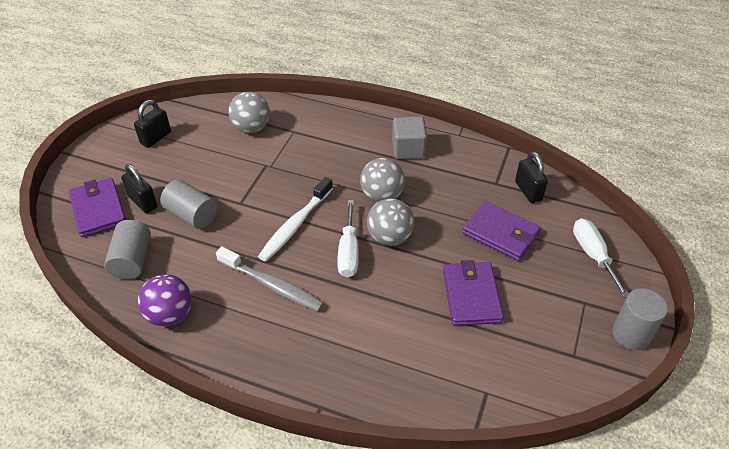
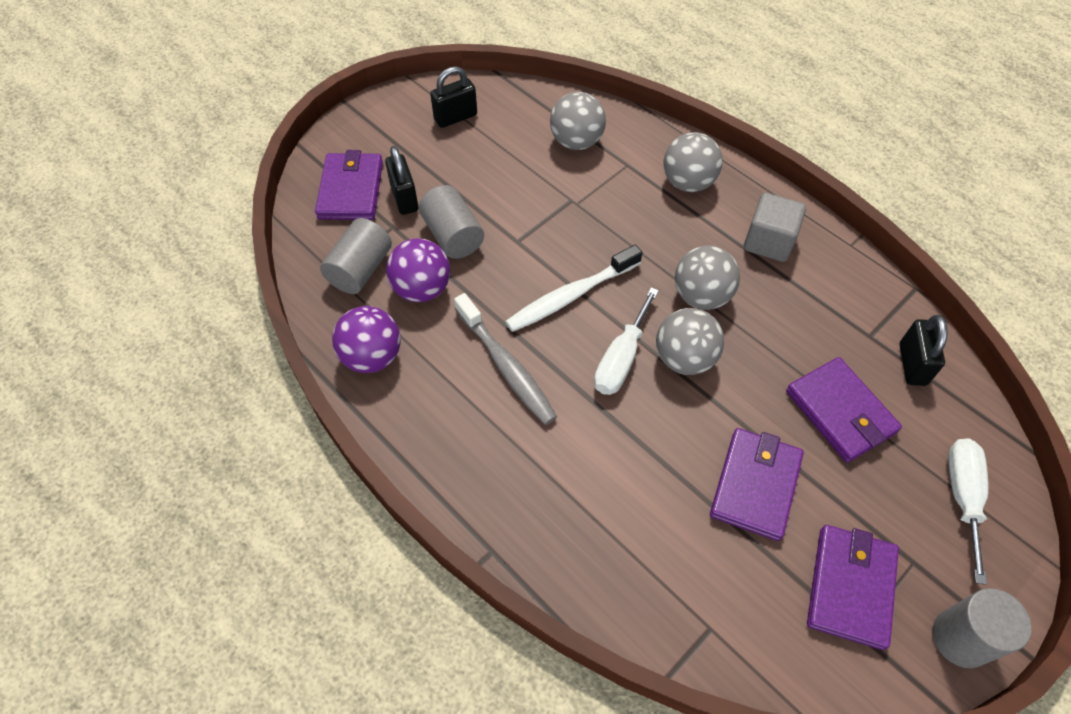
camera: 25 degrees right, 10 degrees up
none -> purple ball [386,238,450,302]
none -> grey ball [663,132,723,192]
none -> purple wallet [807,525,899,650]

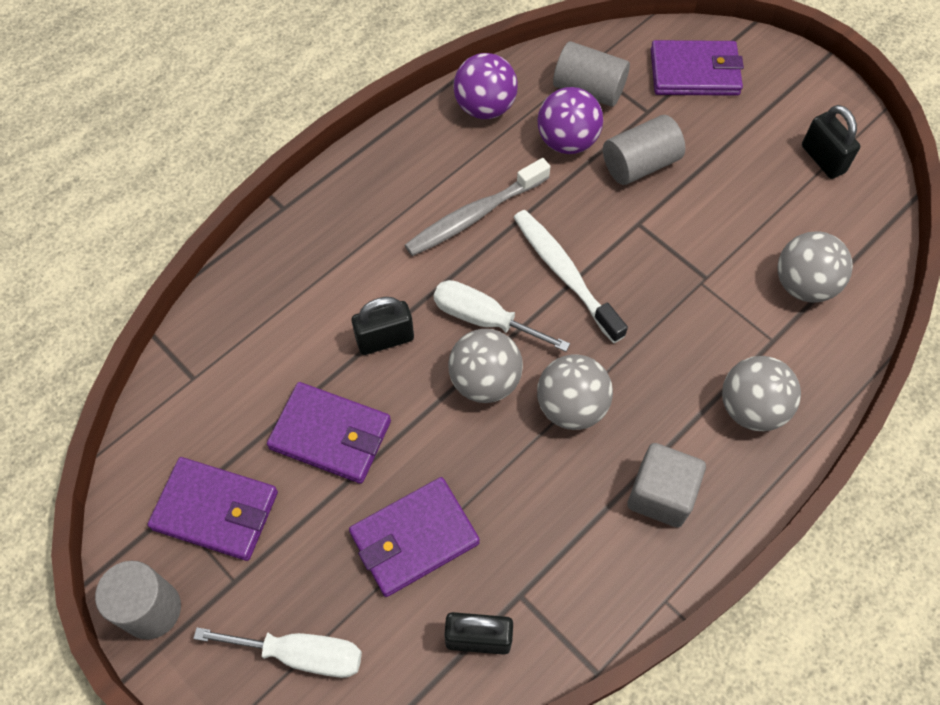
camera: 90 degrees right, 5 degrees up
black padlock [385,146,418,215] -> black padlock moved to [352,297,414,355]

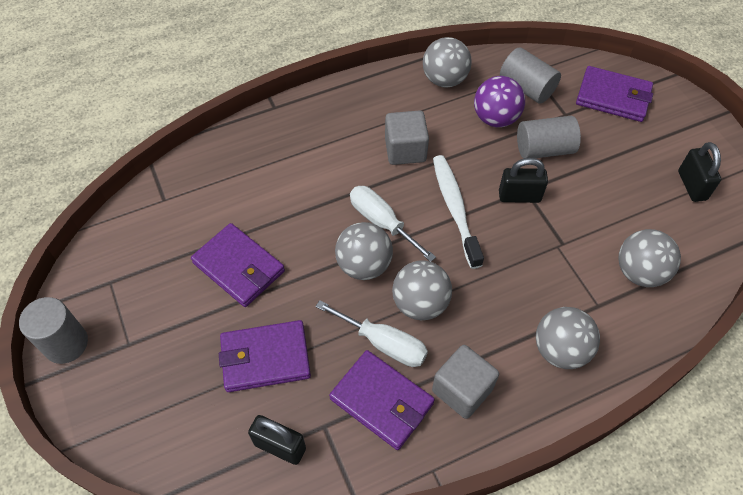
camera: 20 degrees right, 5 degrees down
purple wallet [148,457,278,561] -> purple wallet moved to [329,350,435,450]
white screwdriver [193,627,362,678] -> white screwdriver moved to [316,300,428,367]
black padlock [352,297,414,355] -> black padlock moved to [499,158,548,203]
grey toothbrush [405,158,550,256] -> grey cube [385,110,429,165]
purple ball [453,53,518,119] -> grey ball [423,37,472,88]

